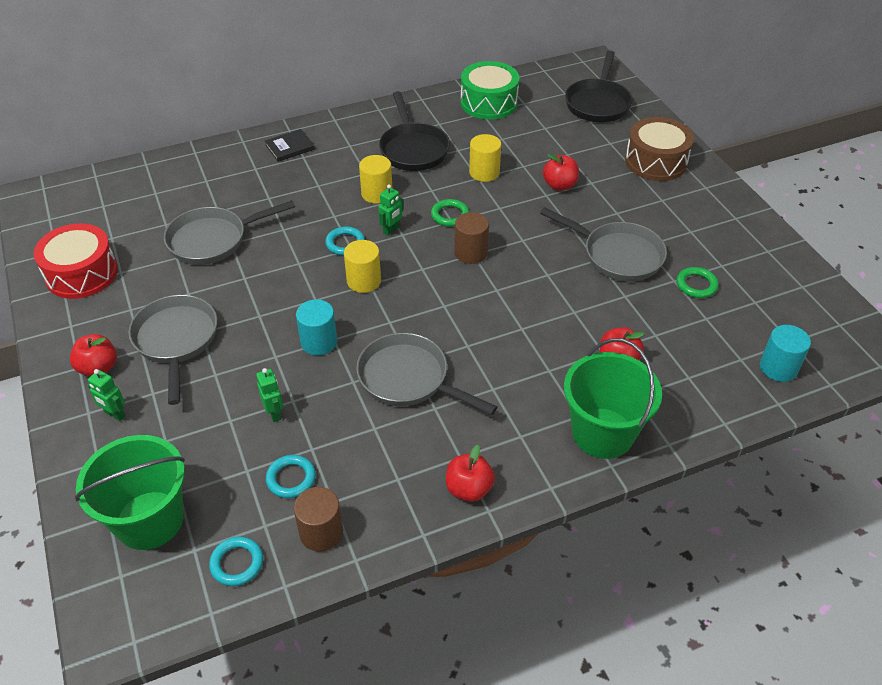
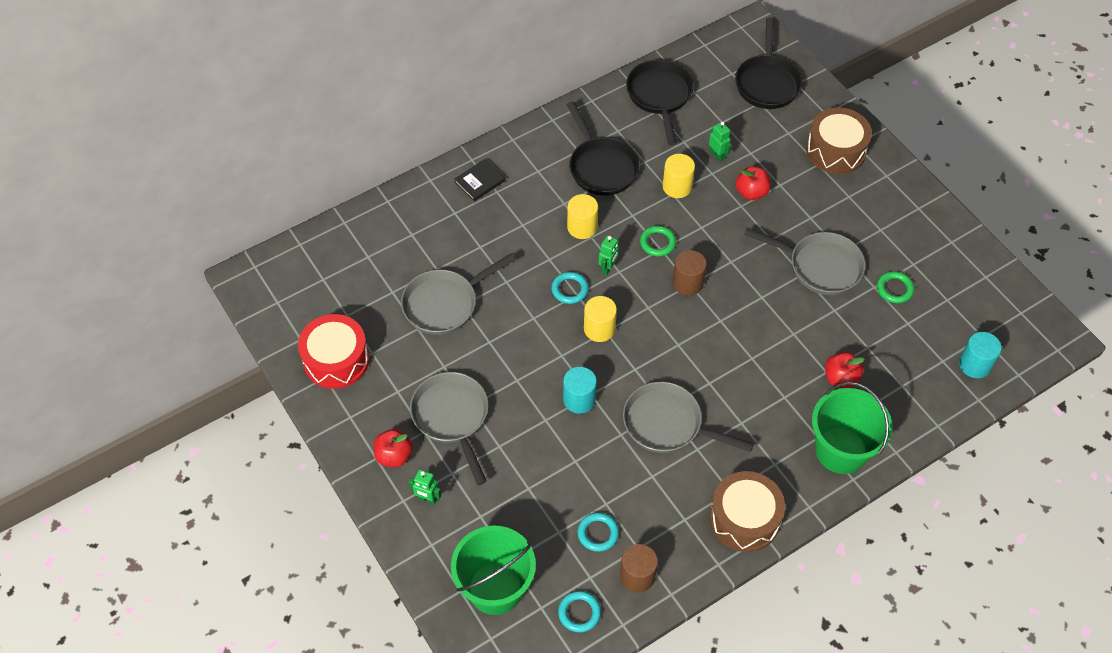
camera: 10 degrees left, 10 degrees up
green robot [256,368,283,422] -> green robot moved to [709,122,731,162]
red apple [446,445,495,502] -> brown drum [709,471,785,552]
green drum [461,61,519,120] -> black pan [626,59,694,146]

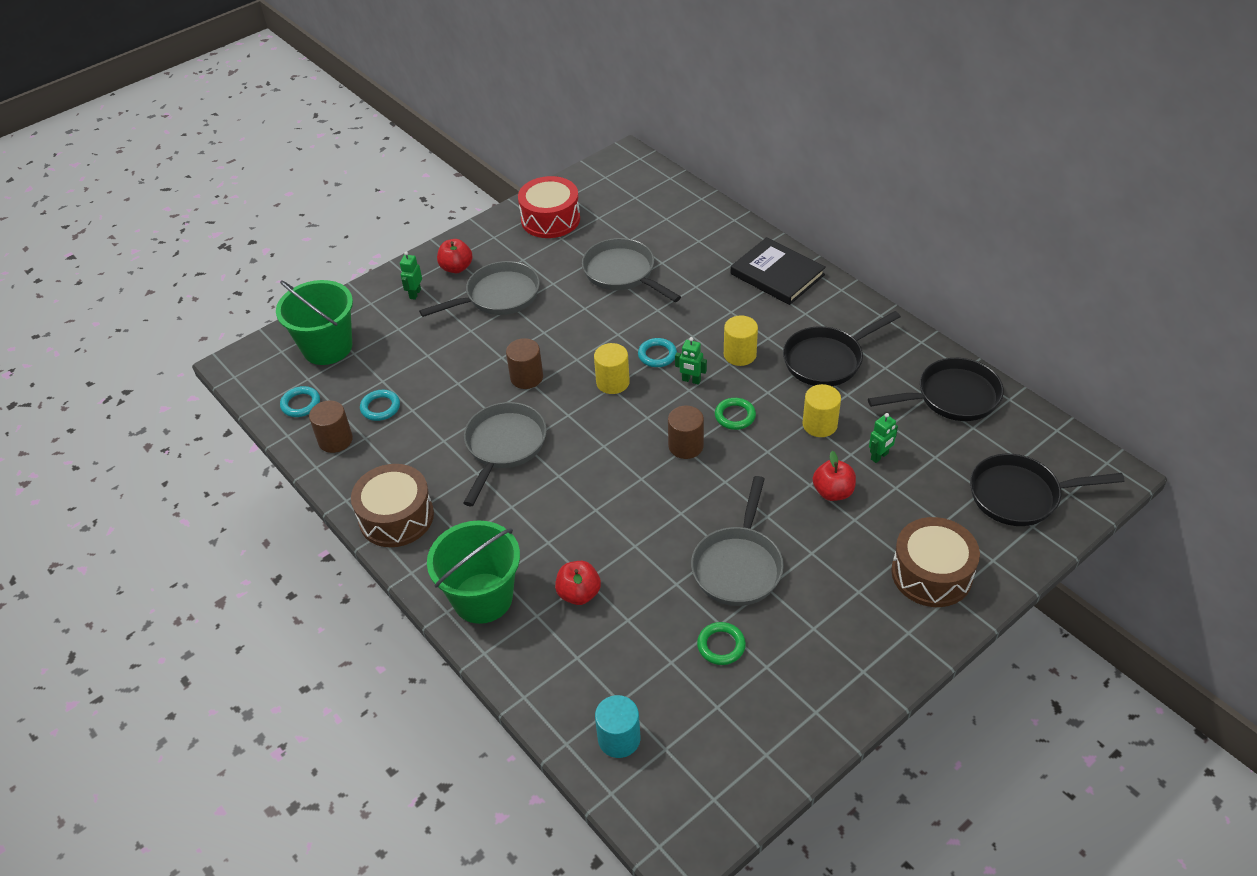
camera: 85 degrees right, 10 degrees down
black book [454,159,505,201] -> black book [731,237,826,305], size x1.77
turquoise cylinder [563,367,597,414] -> brown cylinder [506,338,543,389]

